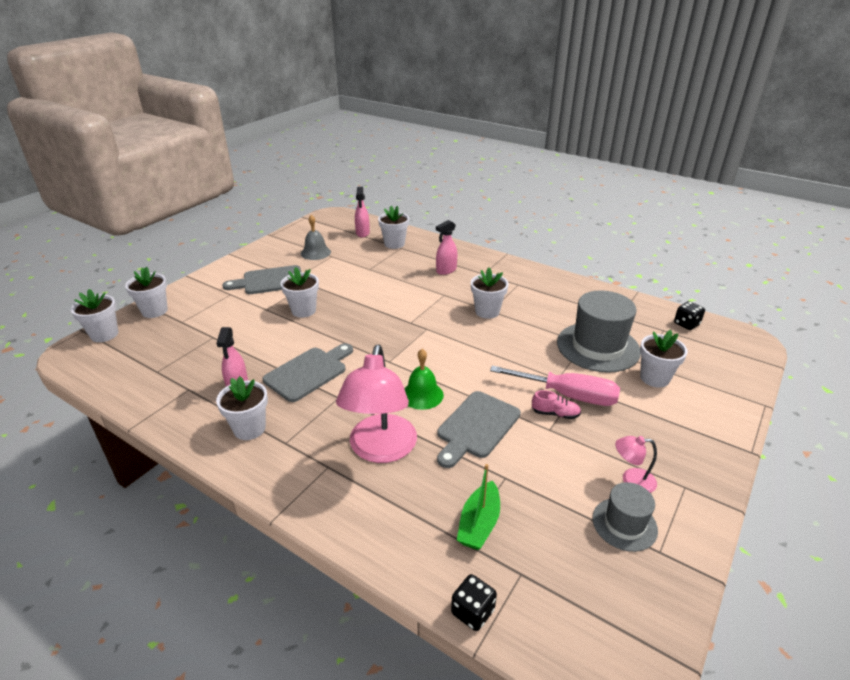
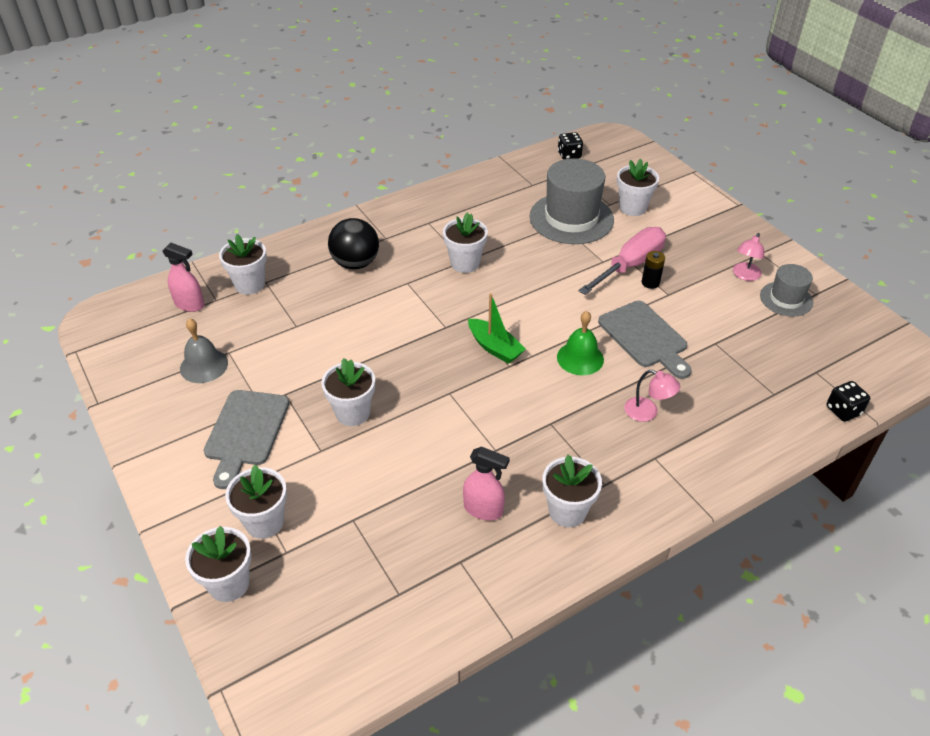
camera: 65 degrees left, 10 degrees up
white flower pot [71,289,118,342] -> white flower pot moved to [225,465,287,539]
grey cutting board [263,343,353,402] -> none
pink lamp [336,344,417,463] -> pink lamp [624,370,680,422], size x0.46
pink spray bottle [436,220,457,275] -> black ball [328,218,379,269]
green boat [457,464,500,550] -> green boat moved to [468,293,526,364]
pink shoe [532,390,581,419] -> black battery [642,251,665,289]

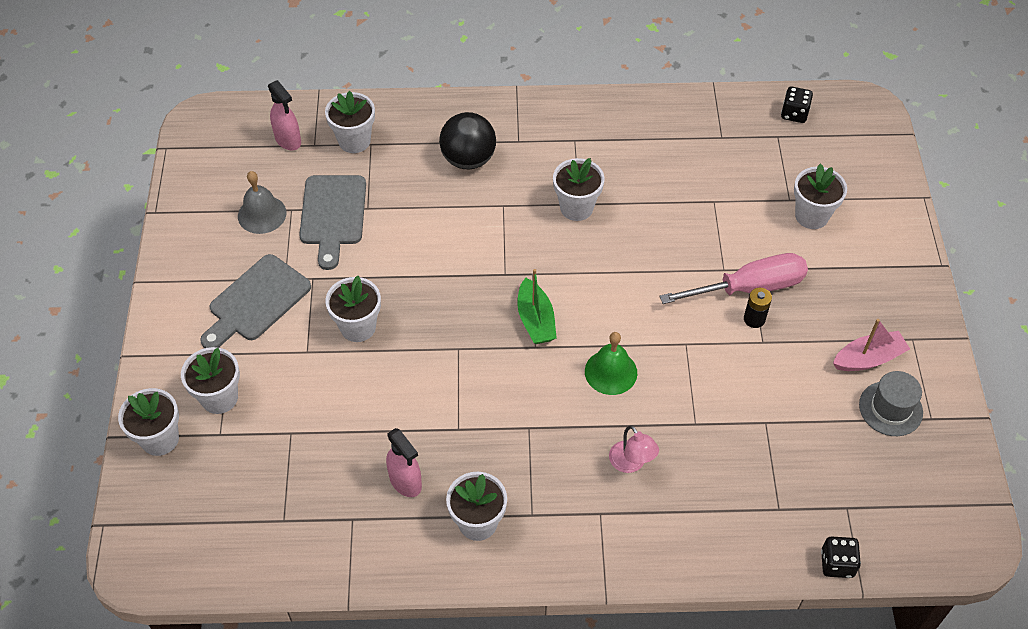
camera: 30 degrees right, 10 degrees up
grey hat [529,158,614,244] -> none
grey cutting board [598,301,692,379] -> grey cutting board moved to [299,175,366,270]
pink lamp [733,233,764,281] -> pink boat [833,319,910,371]

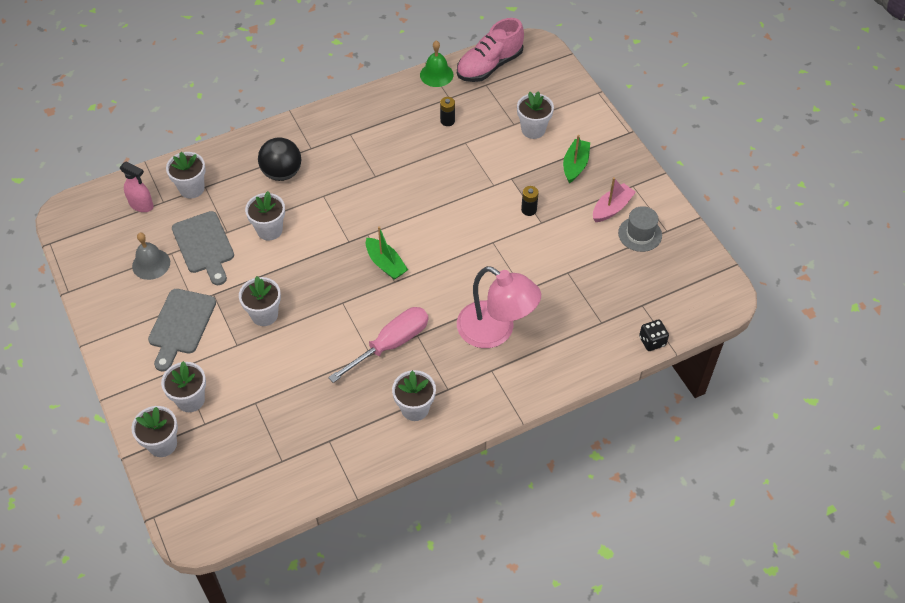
camera: 25 degrees left, 0 degrees up
pink spray bottle [386,428,422,497] -> none
white flower pot [553,158,605,221] -> white flower pot moved to [245,191,285,241]
green bell [585,332,637,395] -> green bell moved to [420,41,454,87]
pink lamp [609,425,659,473] -> pink lamp [457,266,541,348], size x2.19
pink screwdriver [659,253,808,304] -> pink screwdriver moved to [328,307,428,383]
black dice [781,87,813,123] -> pink shoe [457,18,524,82]
none -> black battery [440,97,455,126]
none -> green boat [563,135,590,183]

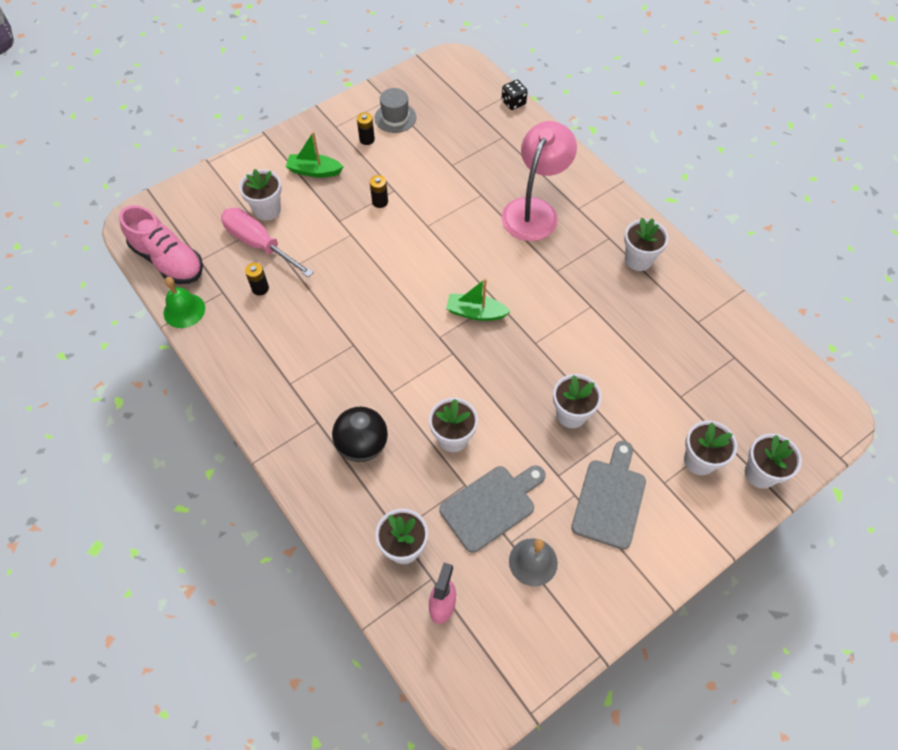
camera: 100 degrees left, 5 degrees up
grey cutting board [148,289,216,371] -> grey cutting board turned 75 degrees counterclockwise [571,441,646,550]
pink screwdriver [328,307,428,383] -> pink screwdriver moved to [221,208,314,278]
green boat [366,226,408,280] -> green boat turned 120 degrees counterclockwise [446,278,511,321]
pink boat [593,177,636,222] -> black battery [357,112,375,145]

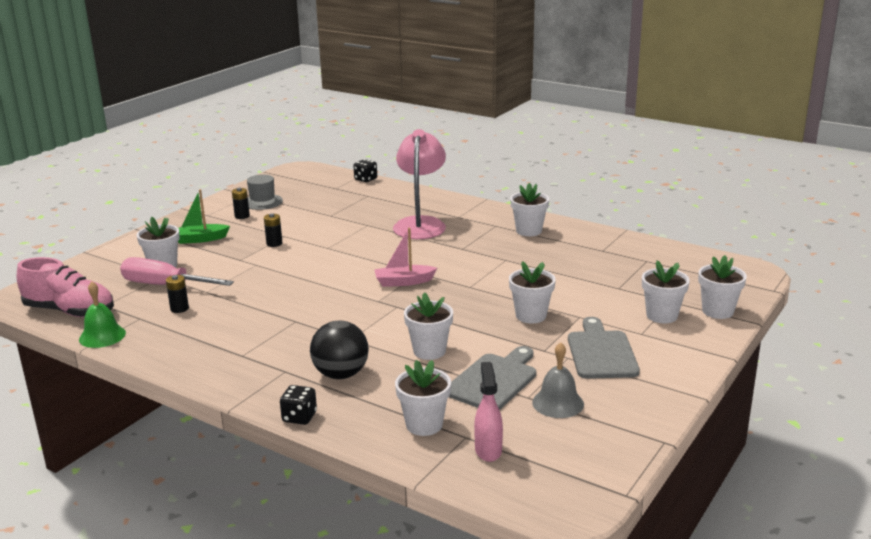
camera: 20 degrees left, 35 degrees down
green boat [446,278,511,321] -> pink boat [374,228,437,287]
none -> black dice [280,385,317,425]

